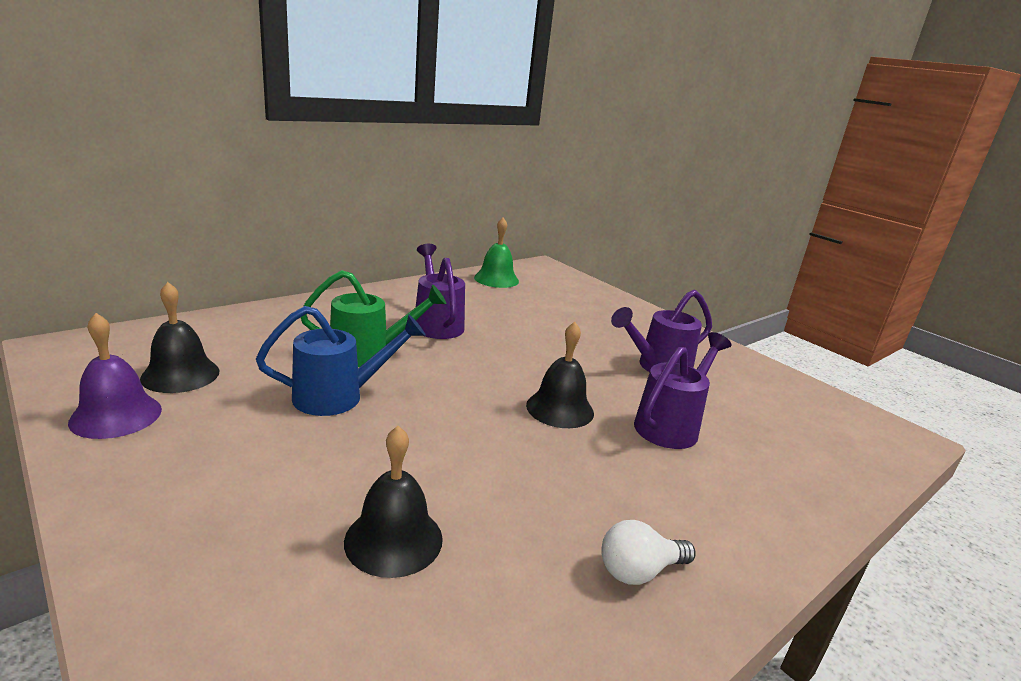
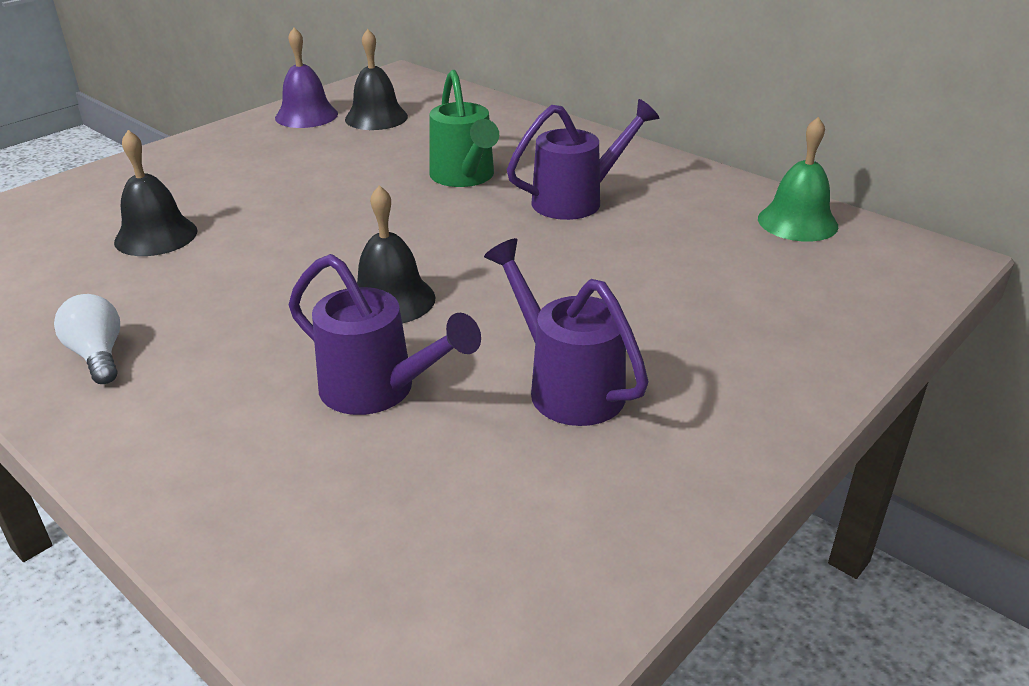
camera: 85 degrees right, 10 degrees up
blue watering can [256,306,426,416] -> none

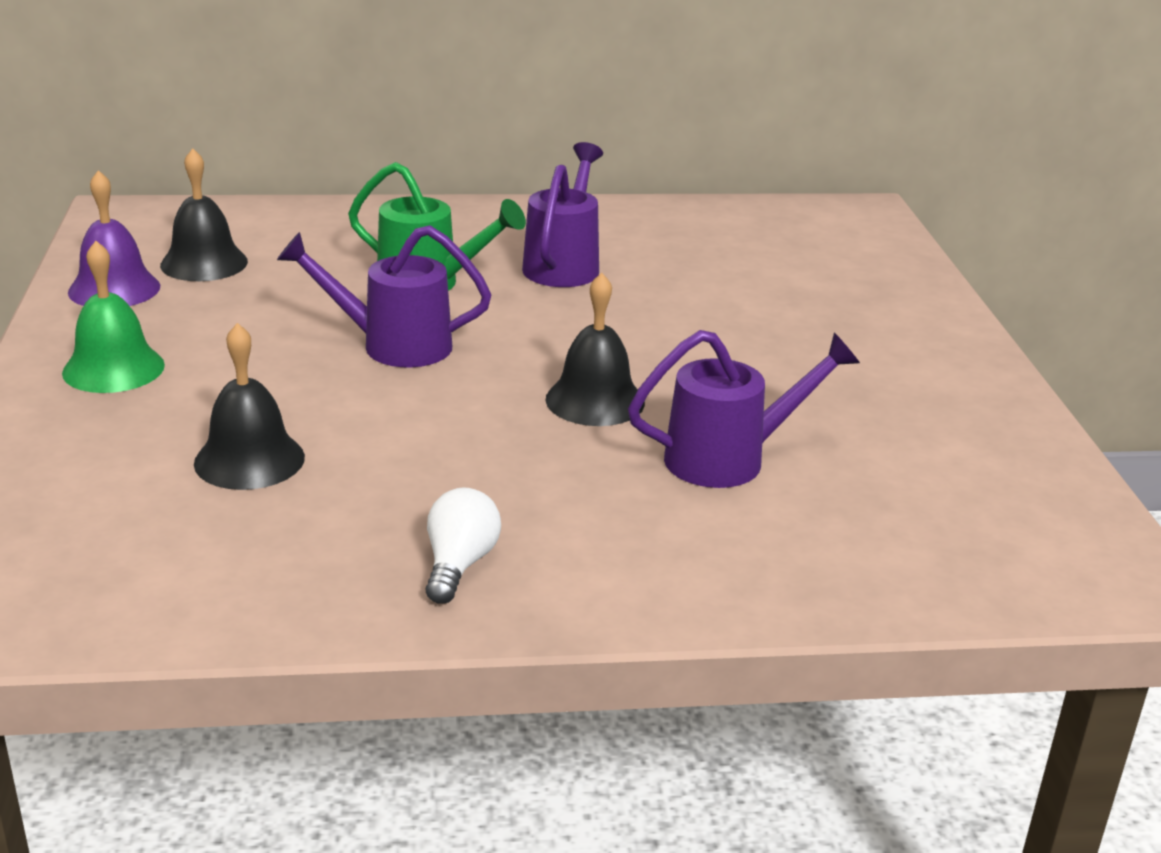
camera: 50 degrees left, 5 degrees down
white light bulb [54,294,120,384] -> white light bulb turned 90 degrees clockwise [426,488,501,604]
purple watering can [484,238,649,426] -> purple watering can moved to [277,225,491,367]
green bell [758,117,838,242] -> green bell moved to [62,241,165,393]

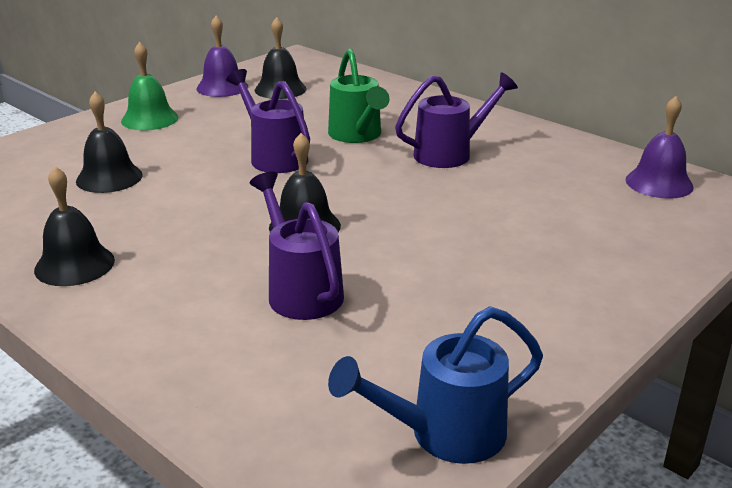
camera: 50 degrees right, 0 degrees up
white light bulb [426,488,501,604] -> black bell [34,166,115,286]
purple watering can [628,330,860,488] -> purple watering can turned 150 degrees counterclockwise [250,172,344,320]
none -> blue watering can [328,306,543,464]
none -> purple bell [625,96,694,199]

